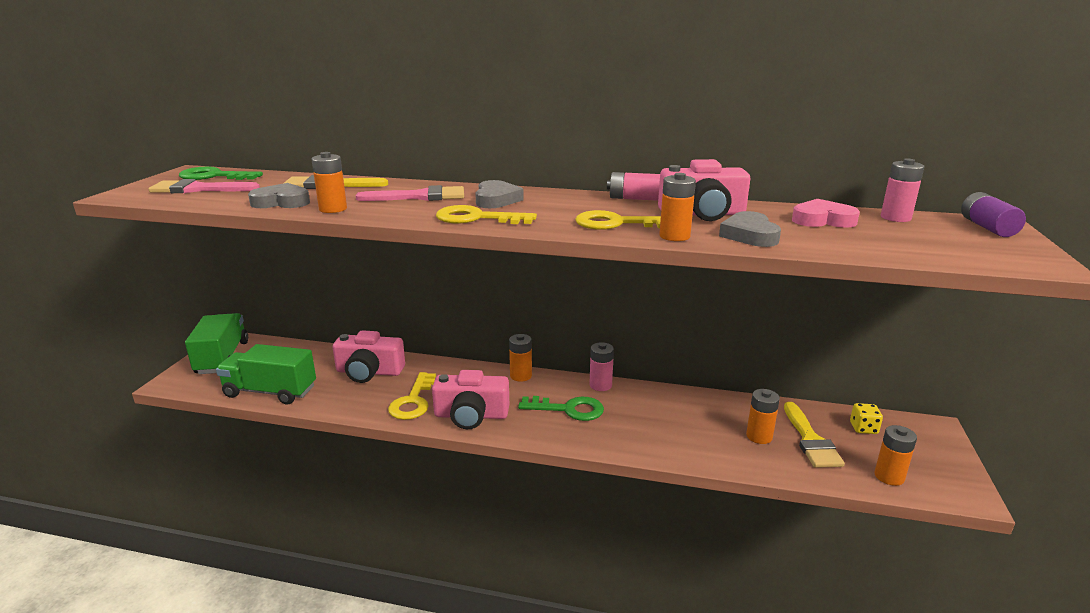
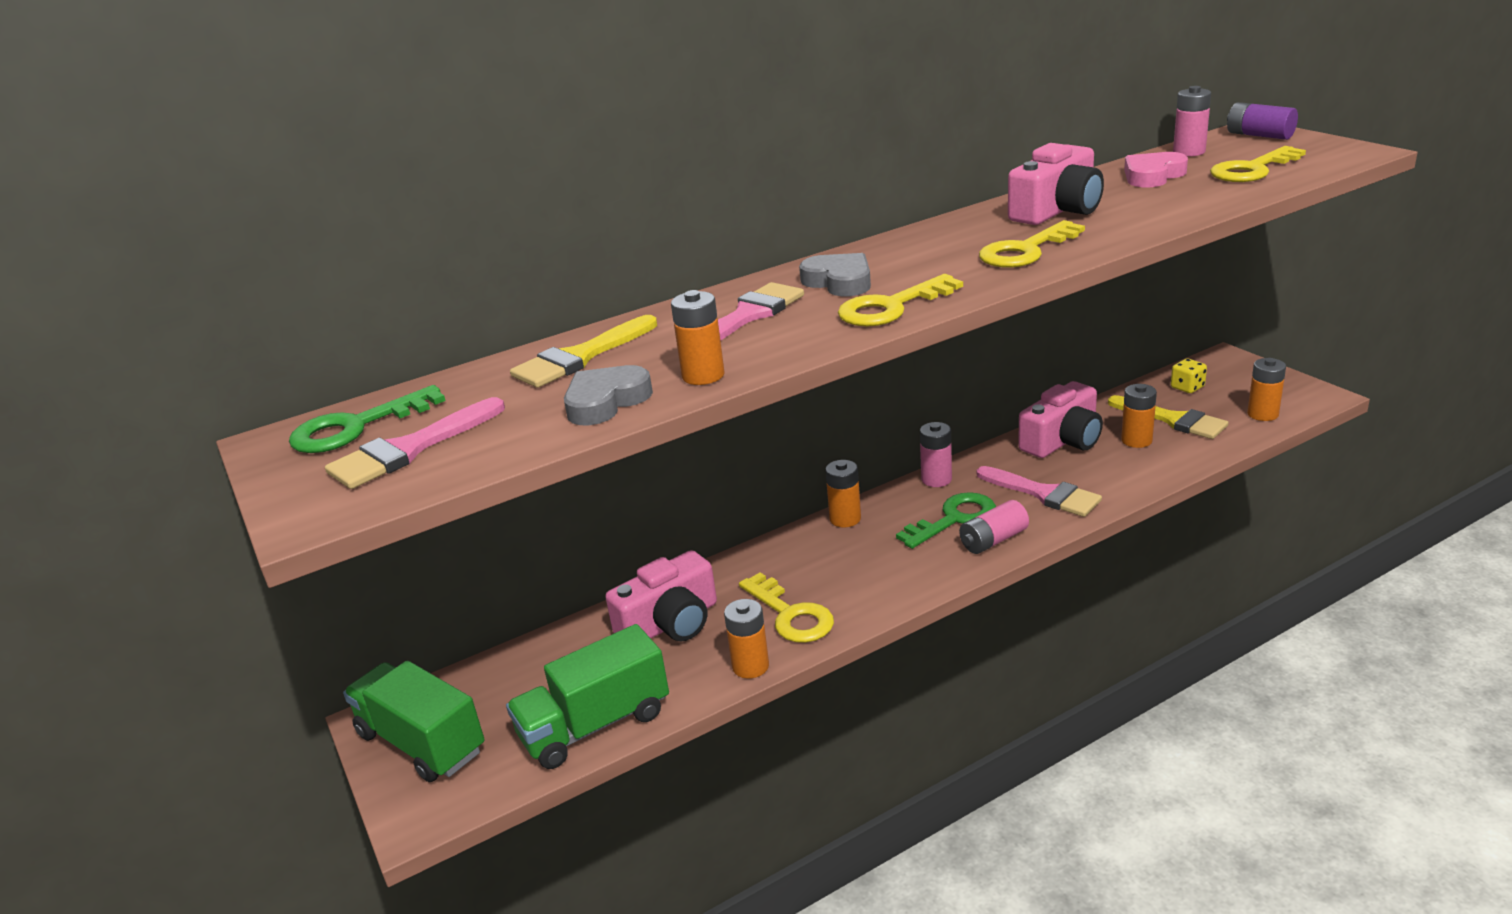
camera: 40 degrees left, 5 degrees up
pink camera [432,370,509,429] -> pink camera moved to [1018,381,1103,458]
pink battery [607,172,660,201] -> pink battery moved to [959,500,1029,554]
orange battery [659,173,696,241] -> orange battery moved to [724,599,769,679]
grey heart [719,211,781,247] -> none
none -> pink brush [977,466,1102,517]
none -> yellow key [1210,146,1306,182]

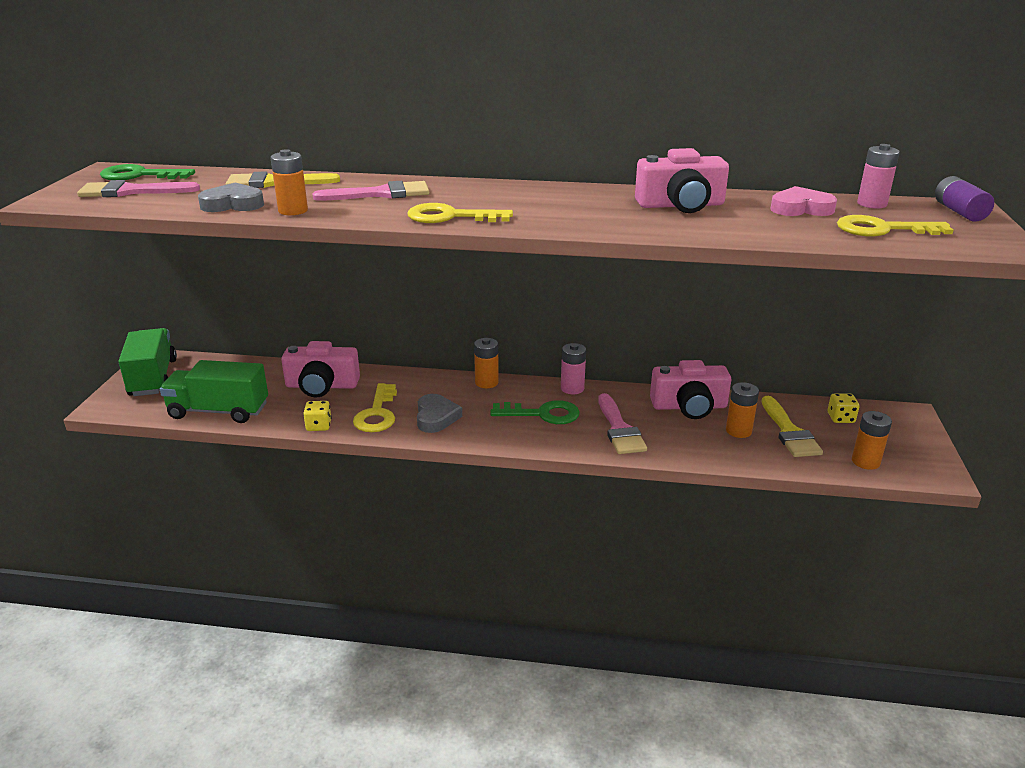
camera: 35 degrees right, 0 degrees up
orange battery [724,599,769,679] -> yellow dice [303,401,332,431]
grey heart [799,253,871,296] -> grey heart moved to [417,394,462,433]
pink battery [959,500,1029,554] -> none
yellow key [979,220,1085,268] -> none

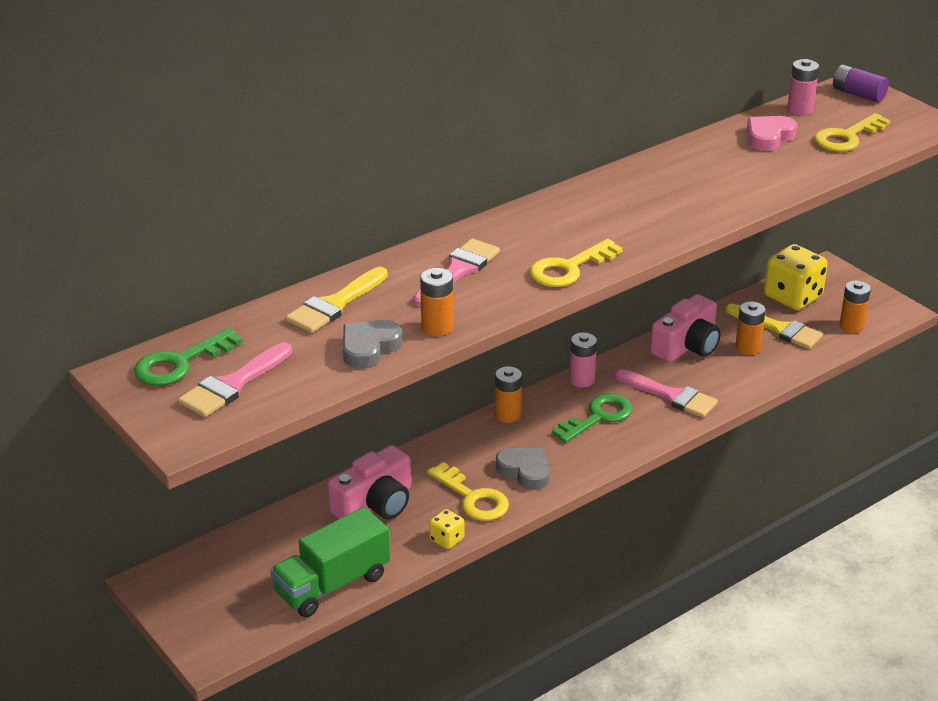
camera: 45 degrees left, 5 degrees up
green truck [118,328,177,396] -> none
pink camera [635,148,729,213] -> none
yellow dice [828,393,860,423] -> yellow dice [764,244,828,310], size x2.08

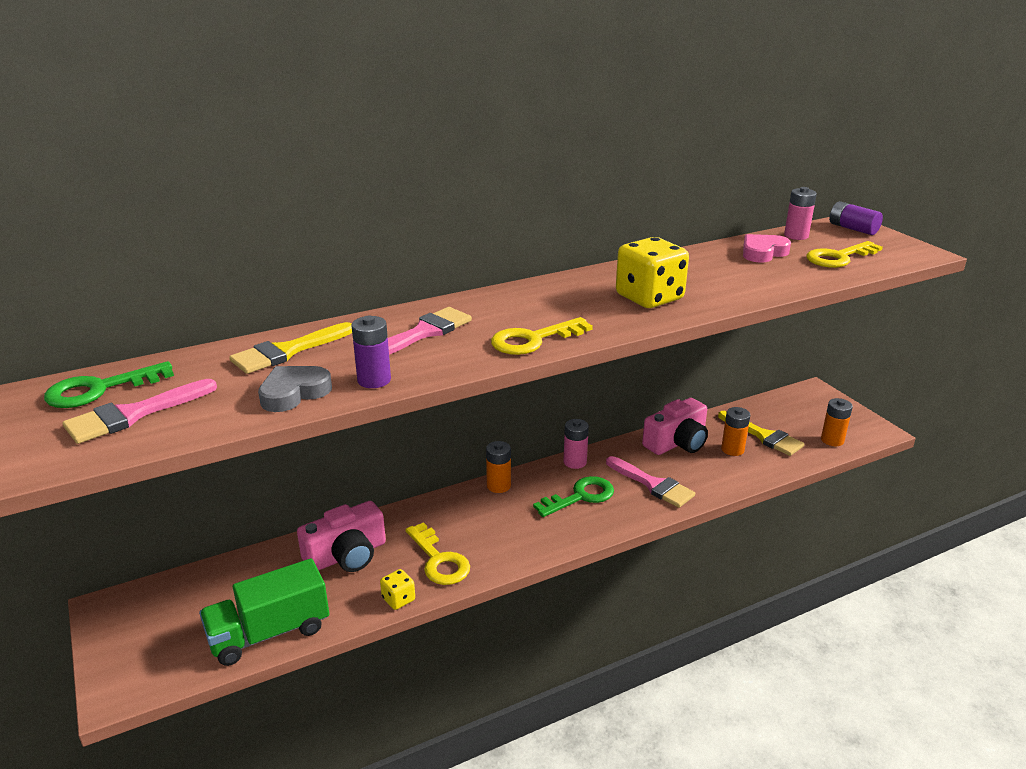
camera: 10 degrees right, 5 degrees down
orange battery [420,268,453,336] -> purple battery [351,316,391,388]
grey heart [496,448,550,490] -> none
yellow dice [764,244,828,310] -> yellow dice moved to [616,237,689,308]

